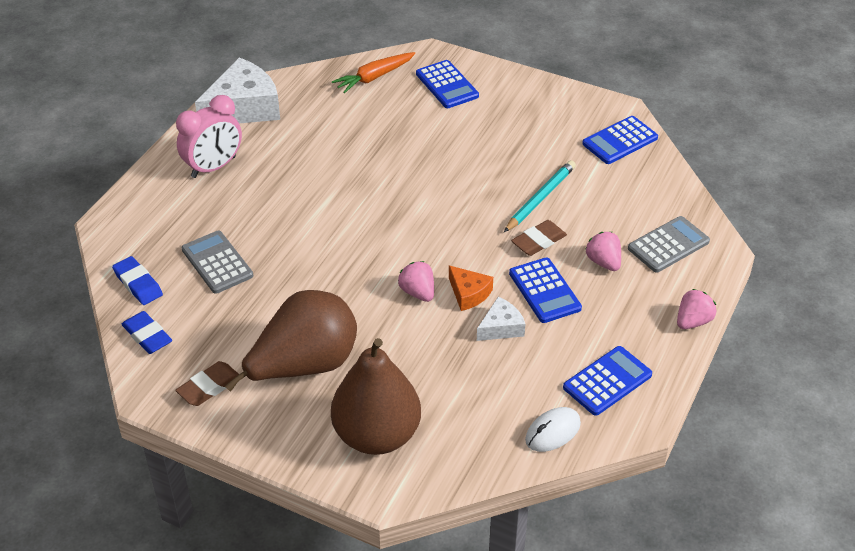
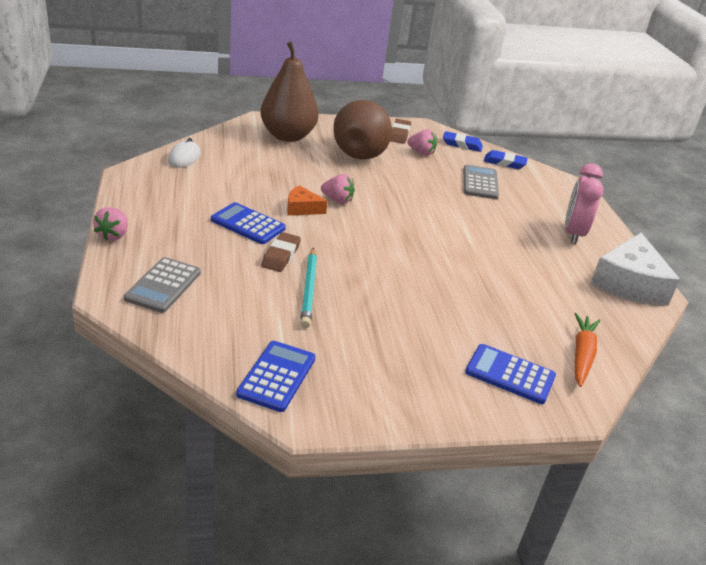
camera: 140 degrees right, 10 degrees down
grey calculator [182,231,253,294] -> grey calculator turned 105 degrees counterclockwise [464,165,499,199]
white cheese [477,297,525,341] -> none
blue calculator [563,346,652,416] -> none
pink strawberry [586,232,621,271] -> pink strawberry moved to [407,129,437,156]

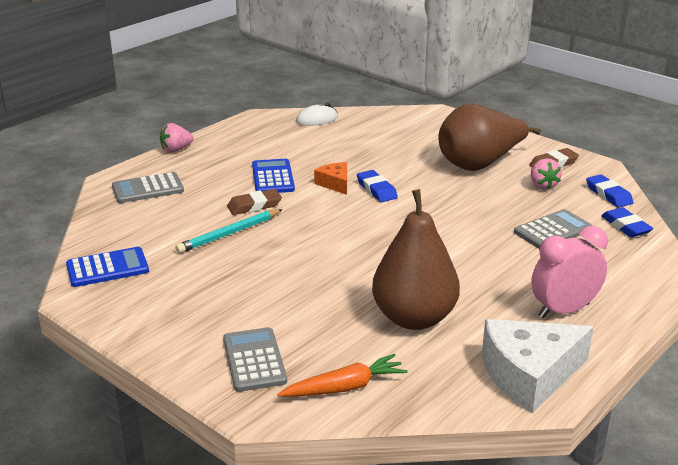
camera: 55 degrees right, 5 degrees down
brown pear [260,41,319,142] -> brown pear moved to [372,189,460,330]
pink strawberry [321,174,355,204] -> blue eraser [357,170,398,202]
blue calculator [465,344,556,404] -> grey calculator [223,327,287,392]

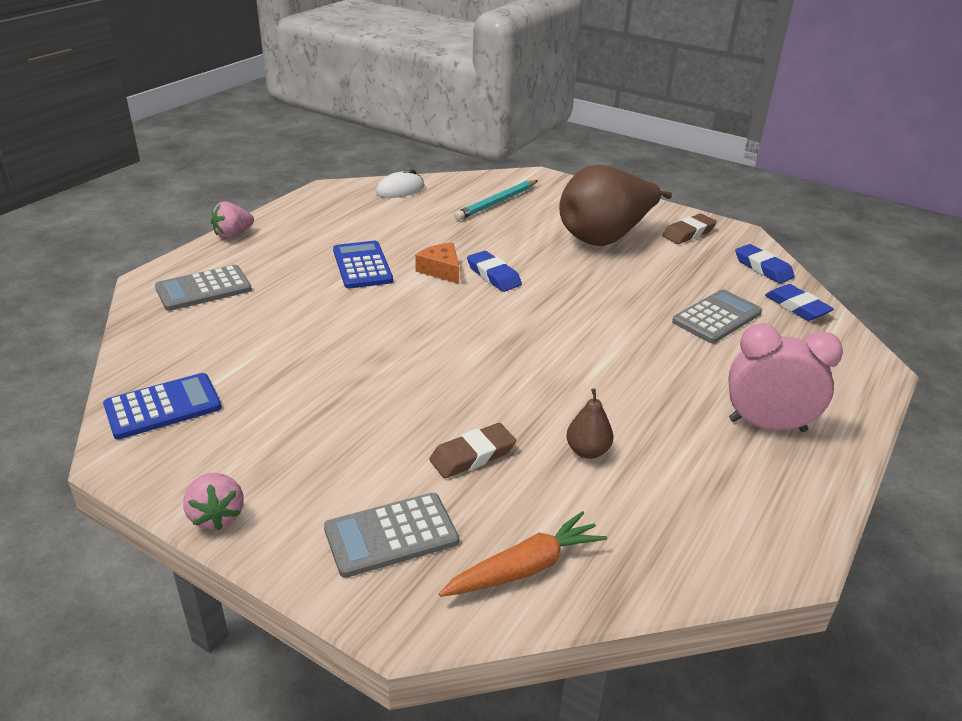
camera: 10 degrees left, 5 degrees up
turquoise pencil [175,209,283,253] -> turquoise pencil moved to [454,180,538,221]
grey calculator [223,327,287,392] -> grey calculator turned 90 degrees counterclockwise [324,493,459,578]
brown eraser [227,189,282,215] -> brown eraser moved to [429,423,516,478]
brown pear [372,189,460,330] -> brown pear [566,388,613,459], size x0.41
white cheese [482,319,594,413] -> none
pink strawberry [531,158,562,190] -> pink strawberry moved to [183,473,244,530]
pink clock [531,226,608,318] -> pink clock turned 45 degrees clockwise [728,323,843,432]

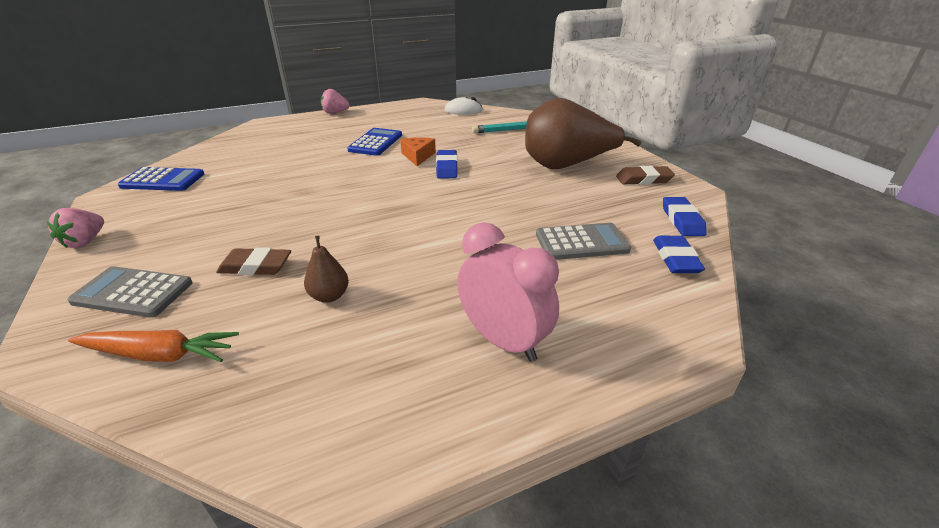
camera: 35 degrees right, 0 degrees up
grey calculator [155,265,252,311] -> none

